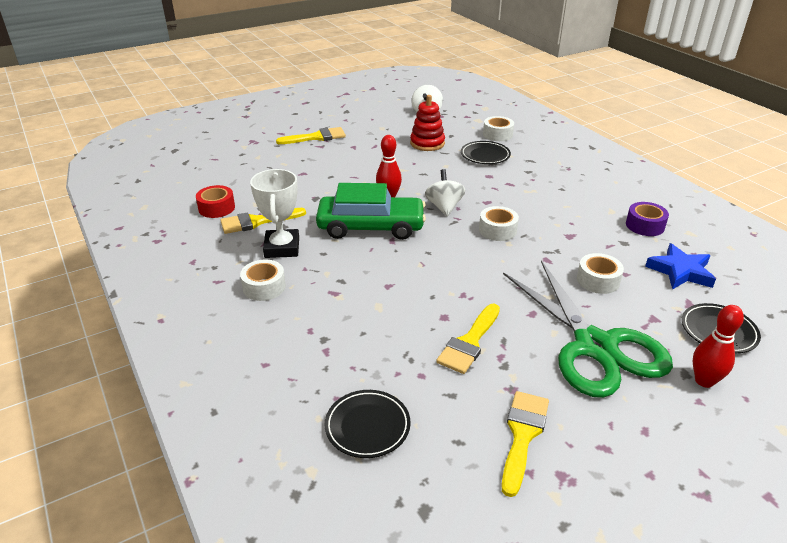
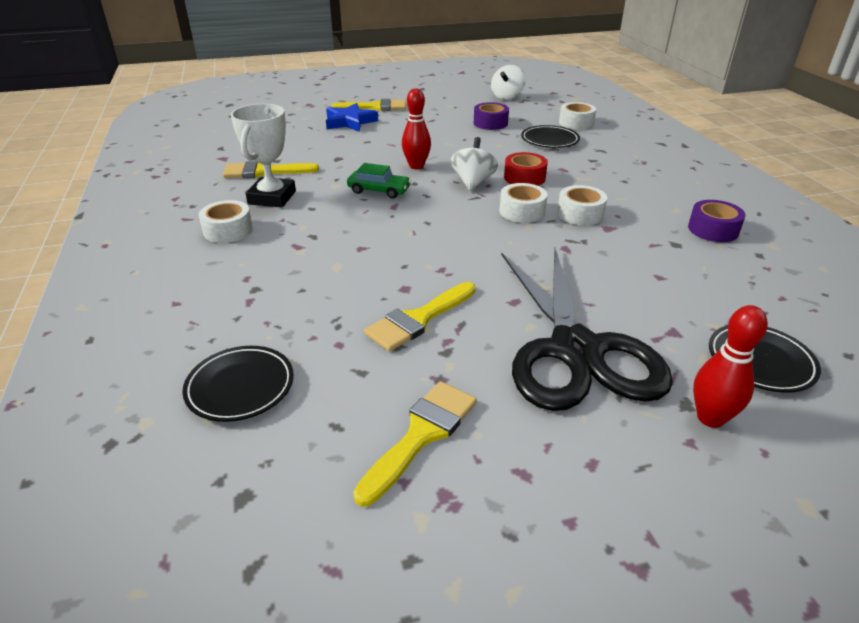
camera: 15 degrees right, 0 degrees up
red tape [196,185,235,218] -> red tape moved to [504,152,548,186]
green car [316,183,426,240] -> green car [347,163,411,198], size x0.50
red stacking toy [410,95,445,151] -> purple tape [474,102,509,130]
green scissors [503,260,673,398] -> black scissors [501,248,673,411]
white tape [577,253,624,294] -> white tape moved to [557,185,607,225]
blue star [645,243,716,290] -> blue star moved to [326,103,378,132]

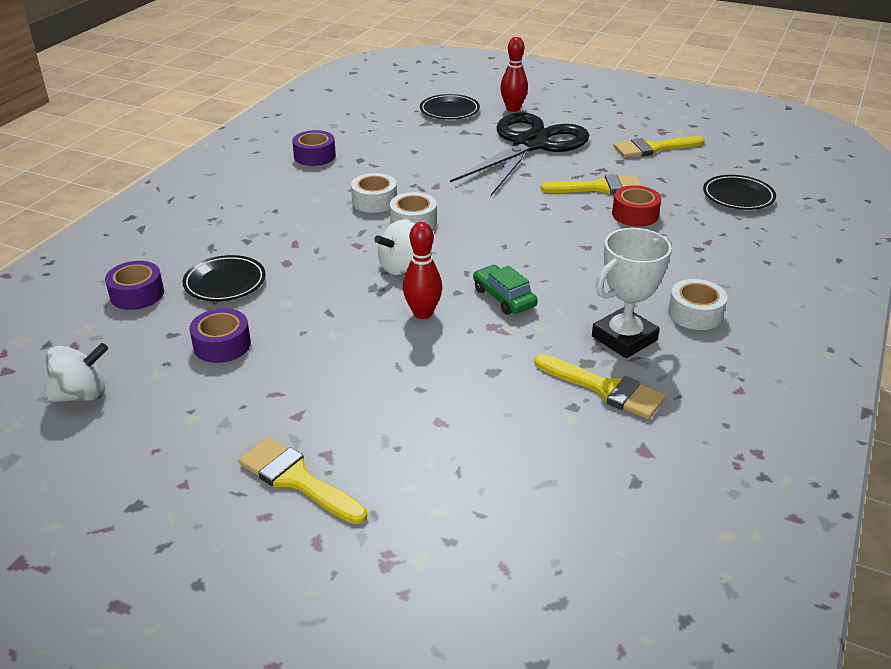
camera: 140 degrees left, 0 degrees up
blue star [326,103,378,132] -> none
red tape [504,152,548,186] -> red tape moved to [612,185,661,227]
white tape [559,102,596,130] -> purple tape [105,261,164,310]

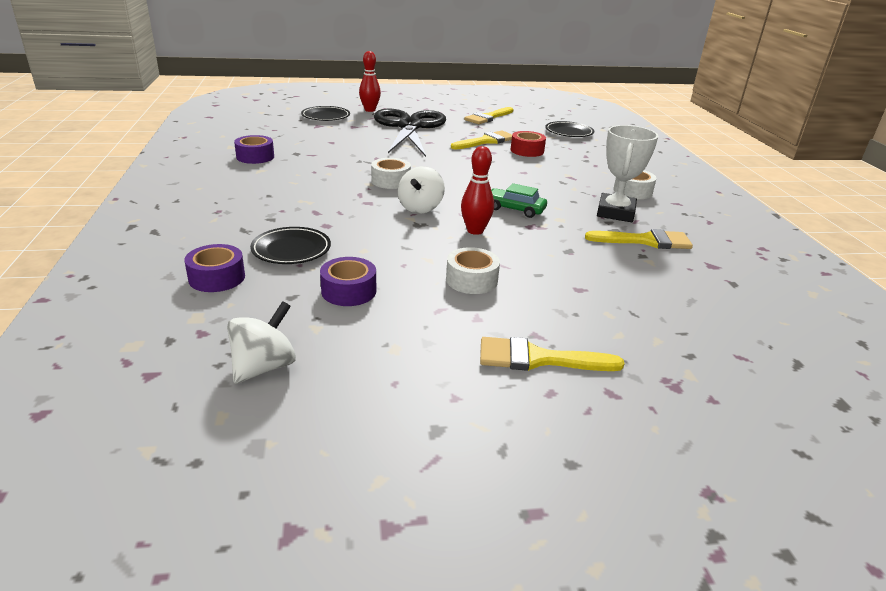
camera: 35 degrees left, 5 degrees down
white tape [351,173,397,213] -> white tape moved to [446,247,500,294]

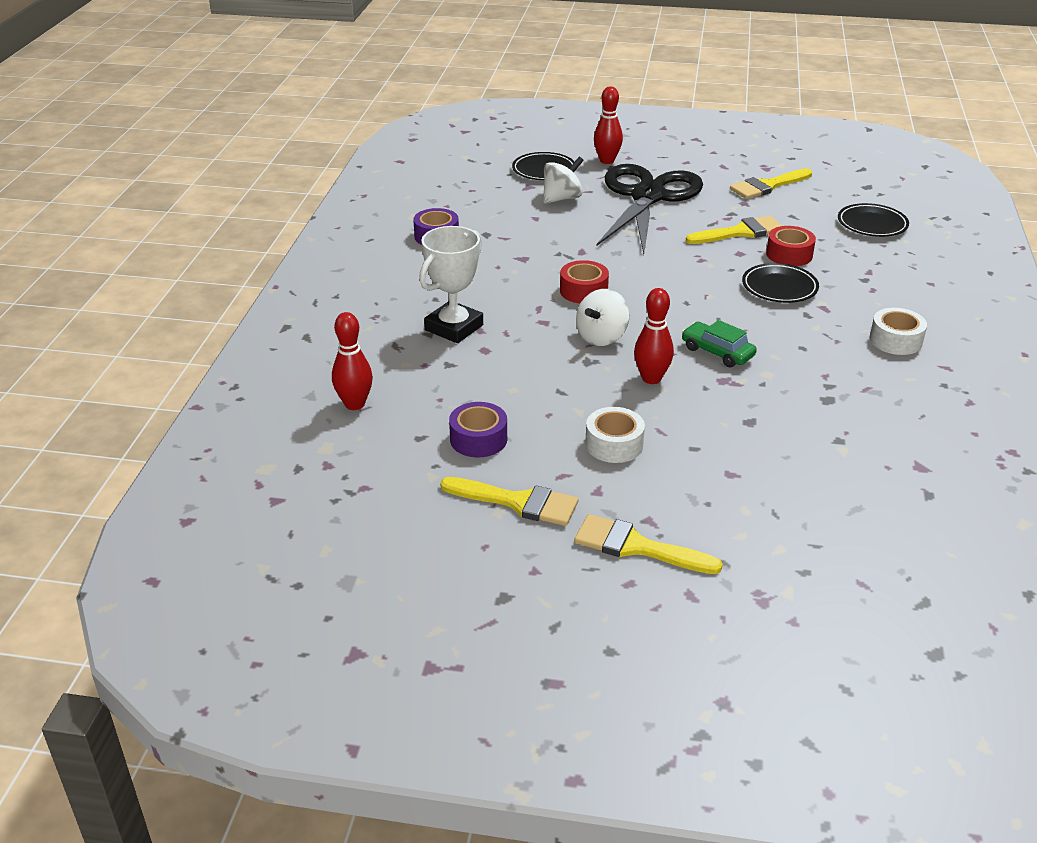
camera: 20 degrees right, 5 degrees up
purple tape [184,244,245,292] -> red bowling pin [332,312,373,410]
white spinning top [227,301,296,384] -> white spinning top moved to [543,157,584,204]
black plate [250,227,331,264] -> black plate moved to [742,263,819,303]
white tape [371,158,411,189] -> red tape [560,260,609,303]
yellow brush [585,229,693,249] -> yellow brush moved to [440,477,578,526]
white trophy [597,125,658,222] -> white trophy moved to [419,226,483,343]

